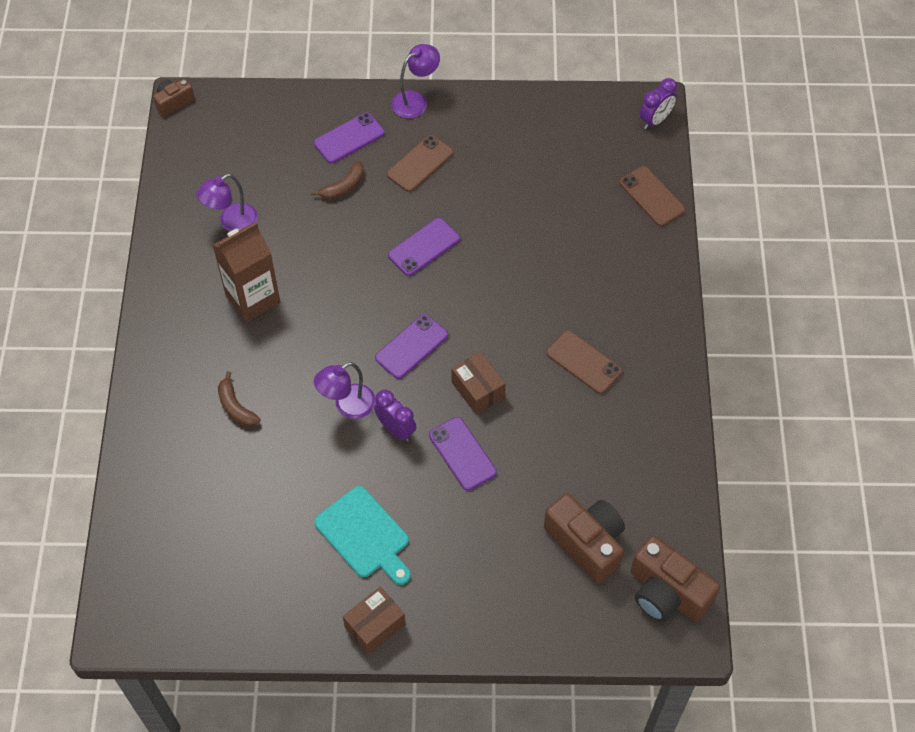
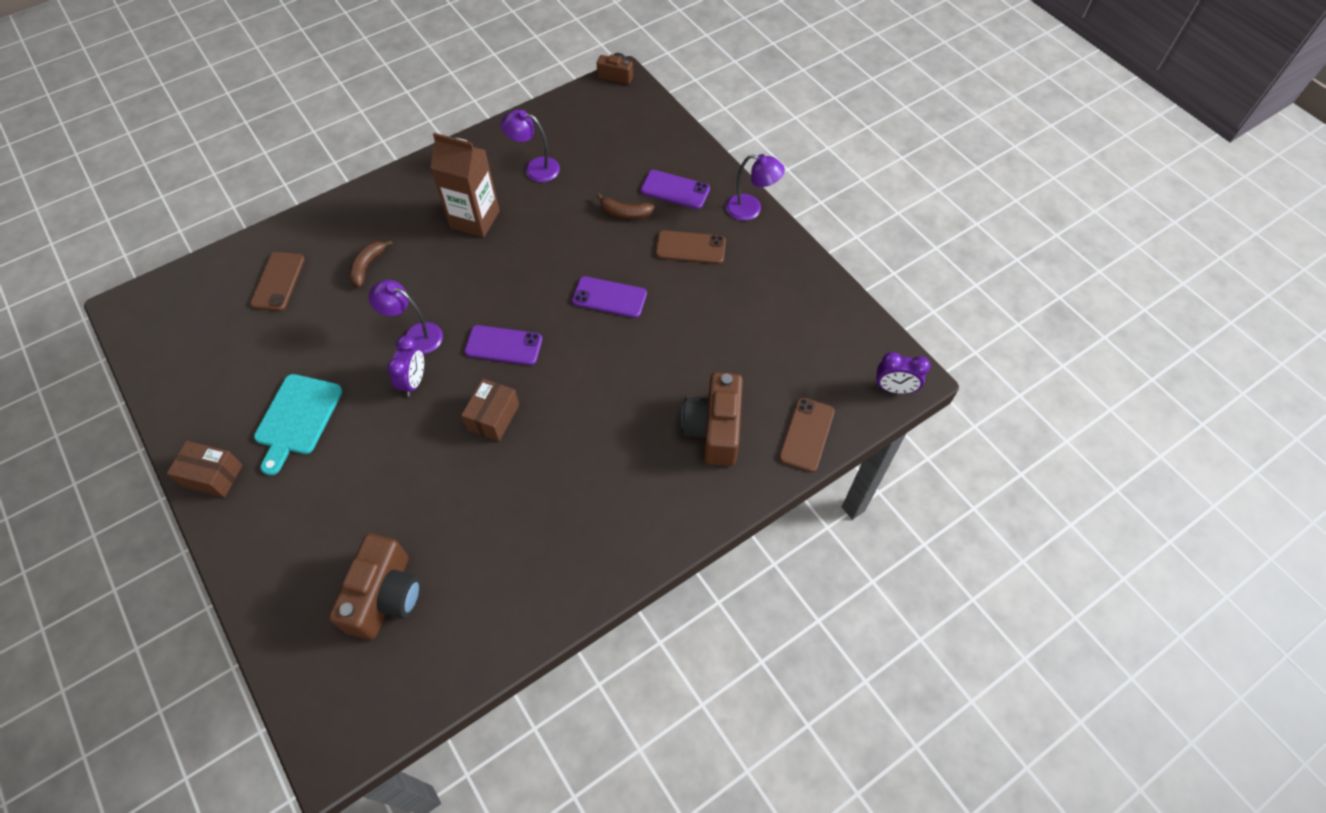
camera: 55 degrees right, 0 degrees up
purple phone [429,417,497,491] -> none
brown phone [546,330,622,394] -> brown phone moved to [250,252,305,311]
brown camera [631,535,720,622] -> brown camera moved to [681,372,743,466]

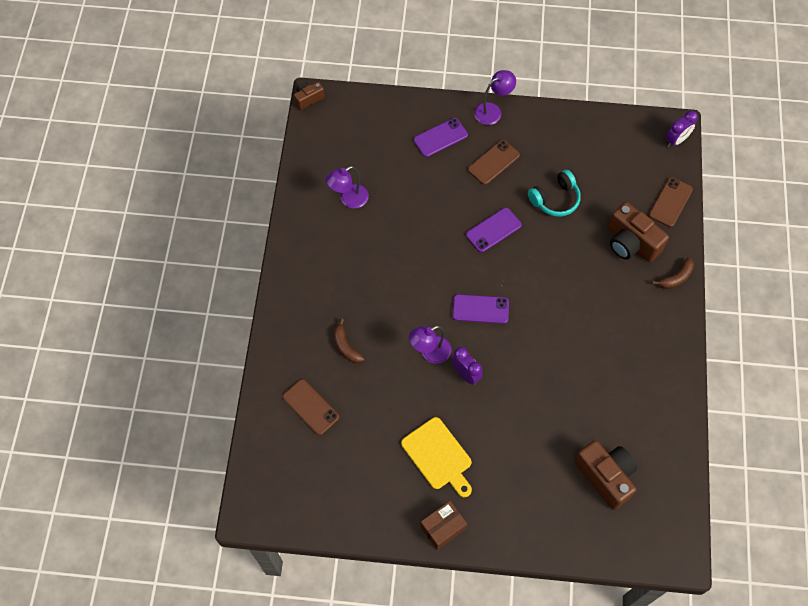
camera: 50 degrees left, 5 degrees up
turquoise cutting board [254,374,342,475] -> yellow cutting board [401,417,472,497]
brown carton [430,133,500,238] -> none
brown box [461,379,519,441] -> none
purple phone [464,325,542,365] -> purple phone turned 45 degrees clockwise [453,294,509,324]
brown banana [597,193,655,219] -> brown banana moved to [652,257,694,289]
brown phone [779,397,835,472] -> brown phone turned 60 degrees clockwise [649,177,693,227]
none -> turquoise headphones [528,170,581,217]

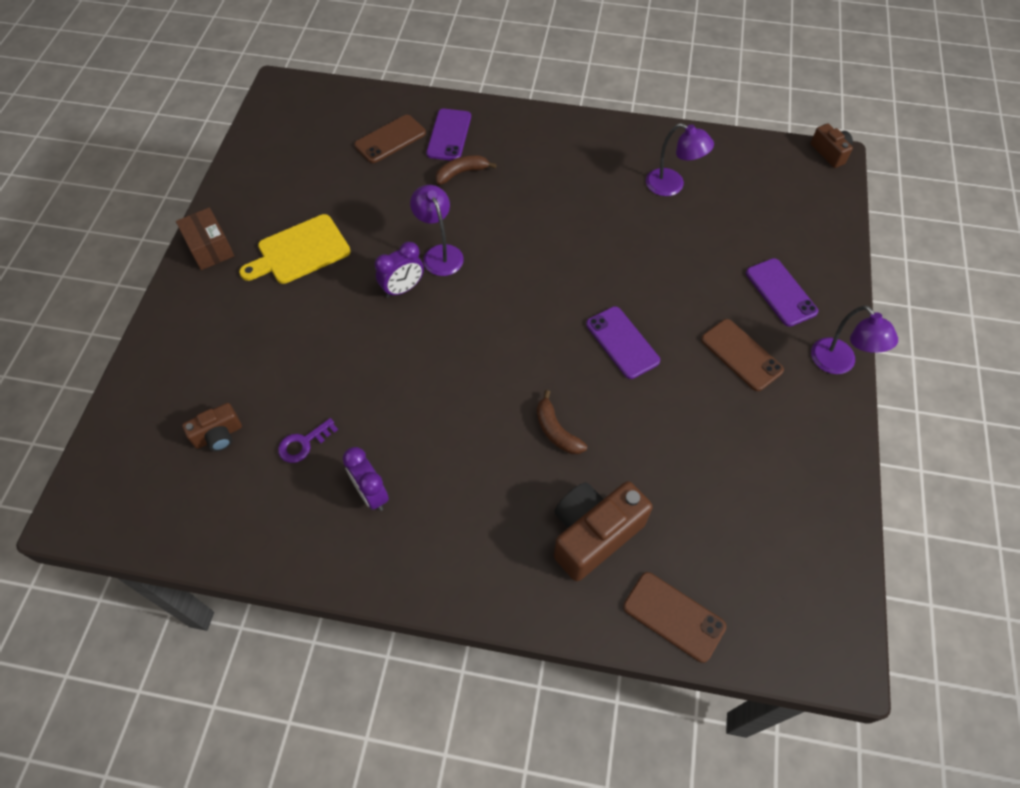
camera: 95 degrees right, 5 degrees down
purple lamp [326,166,369,208] -> purple lamp turned 150 degrees clockwise [646,123,714,196]
purple phone [453,294,509,324] -> purple phone moved to [426,109,471,161]
turquoise headphones [528,170,581,217] -> none
brown camera [574,440,637,510] -> brown camera [182,403,242,451], size x0.54
brown banana [652,257,694,289] -> brown banana moved to [537,390,587,454]
purple clock [666,111,698,147] -> purple clock moved to [343,447,389,511]
none -> purple key [278,418,338,463]

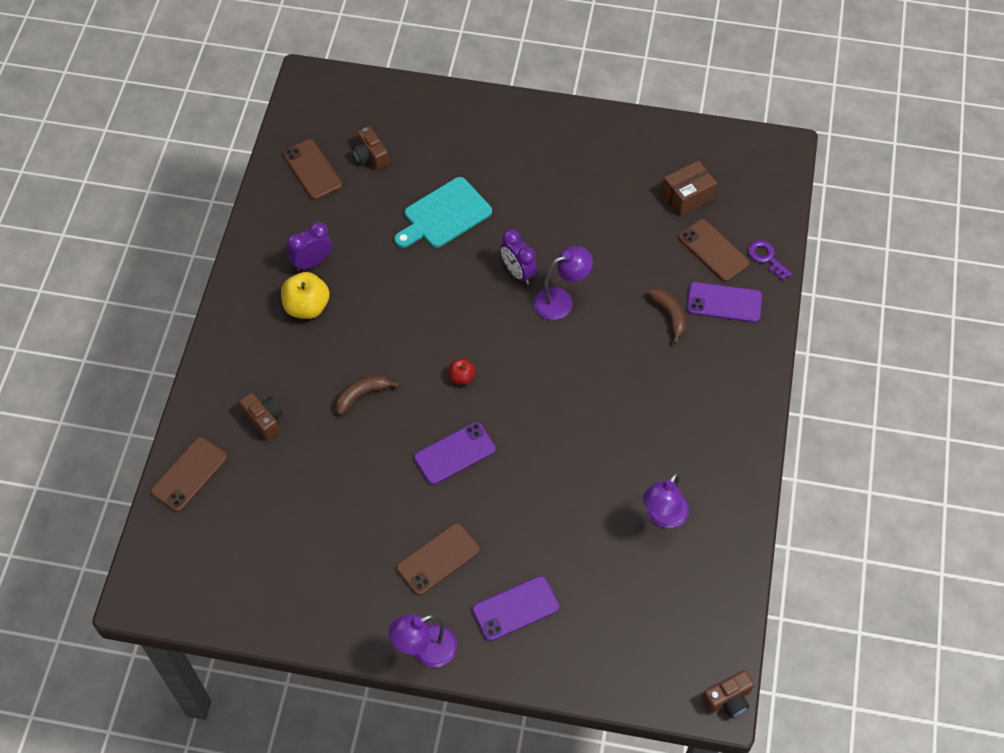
camera: 90 degrees right, 0 degrees up
brown box [176,208,234,270] -> brown box moved to [662,161,717,217]
yellow cutting board [239,214,350,284] -> none
purple key [278,418,338,463] -> purple key moved to [748,240,792,280]
brown camera [554,481,653,581] -> brown camera [239,393,282,440], size x0.54
none -> yellow apple [281,272,330,319]
none -> brown phone [283,139,342,200]
none -> turquoise cutting board [394,177,492,248]
none -> red apple [448,358,475,385]

